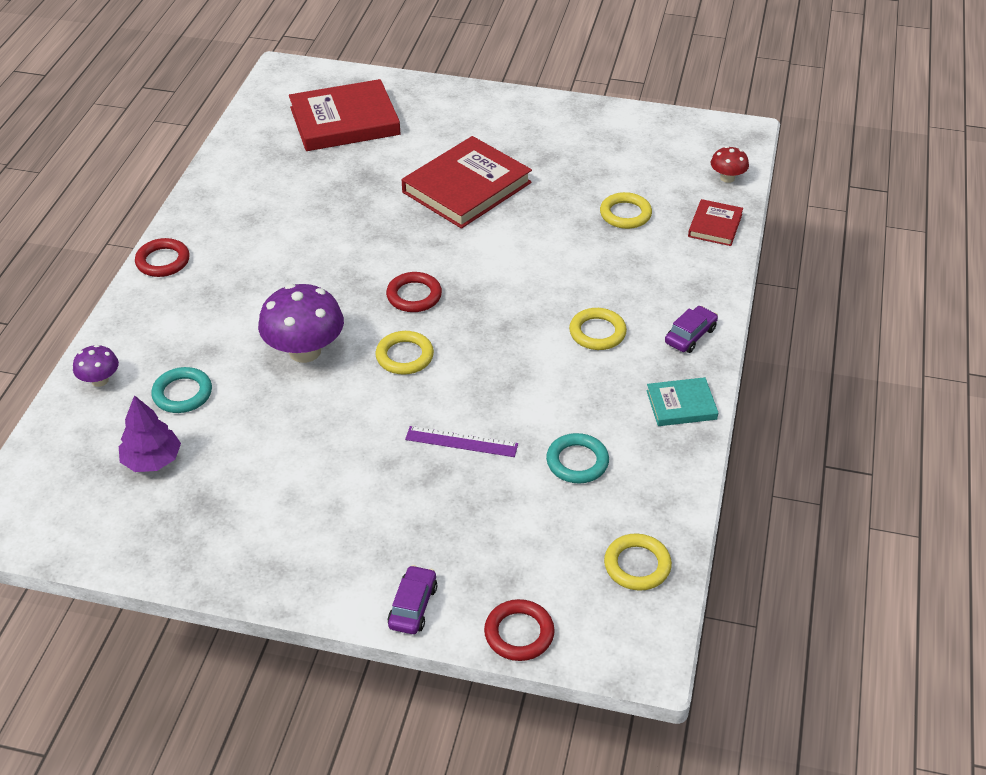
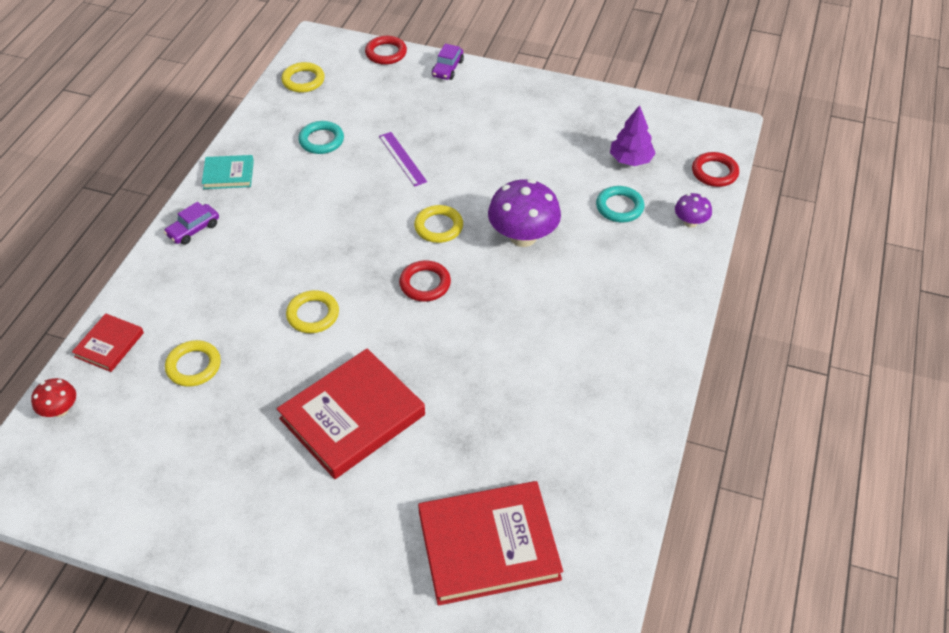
camera: 175 degrees left, 5 degrees up
red ring [135,238,190,277] -> red ring moved to [692,152,739,187]
purple ruler [405,426,518,457] -> purple ruler turned 45 degrees clockwise [379,132,427,186]
yellow ring [569,308,627,350] -> yellow ring moved to [286,290,339,333]

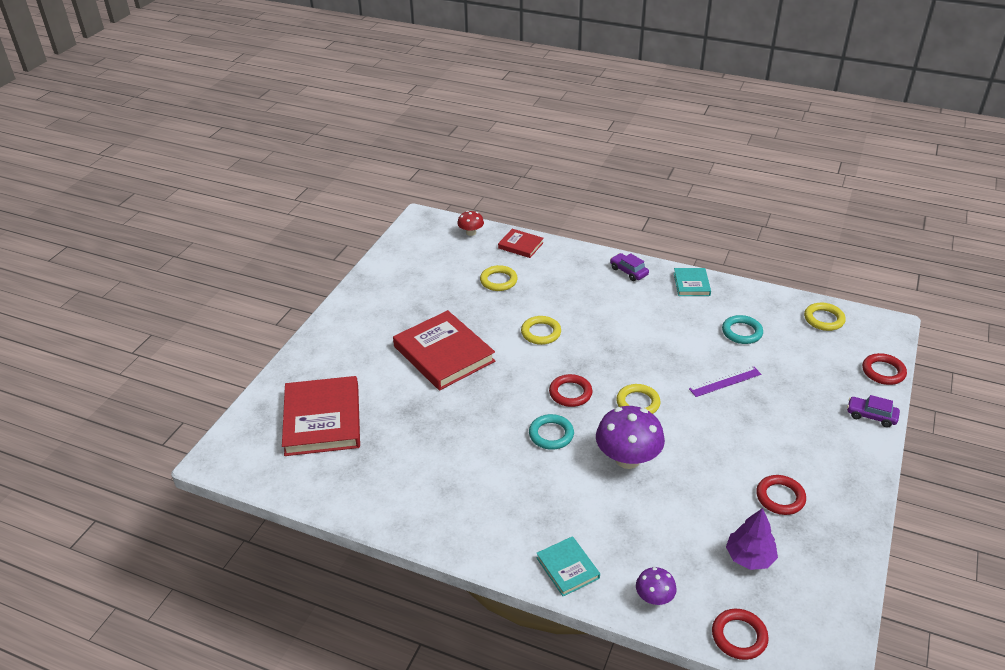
camera: 95 degrees right, 10 degrees down
turquoise ring [596,186,644,222] -> turquoise ring moved to [529,414,574,450]
none -> turquoise book [536,536,600,596]
none -> red ring [756,475,806,515]

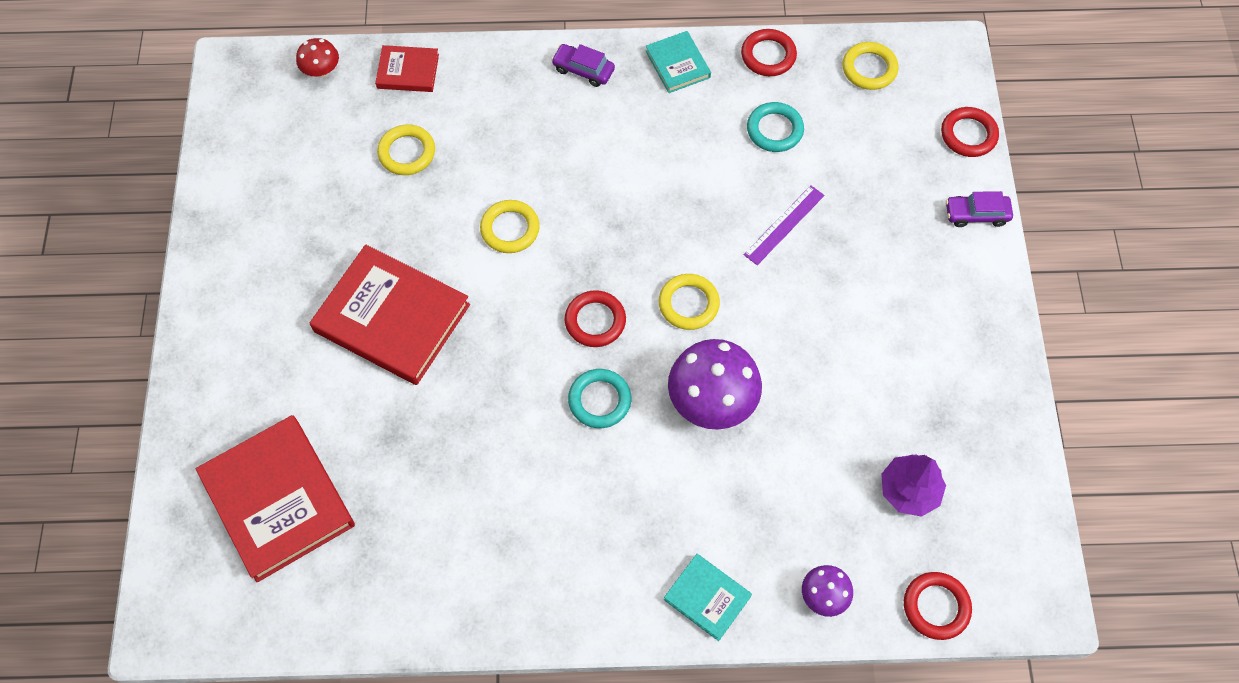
camera: 25 degrees left, 25 degrees up
red ring [756,475,806,515] -> red ring moved to [741,29,797,76]

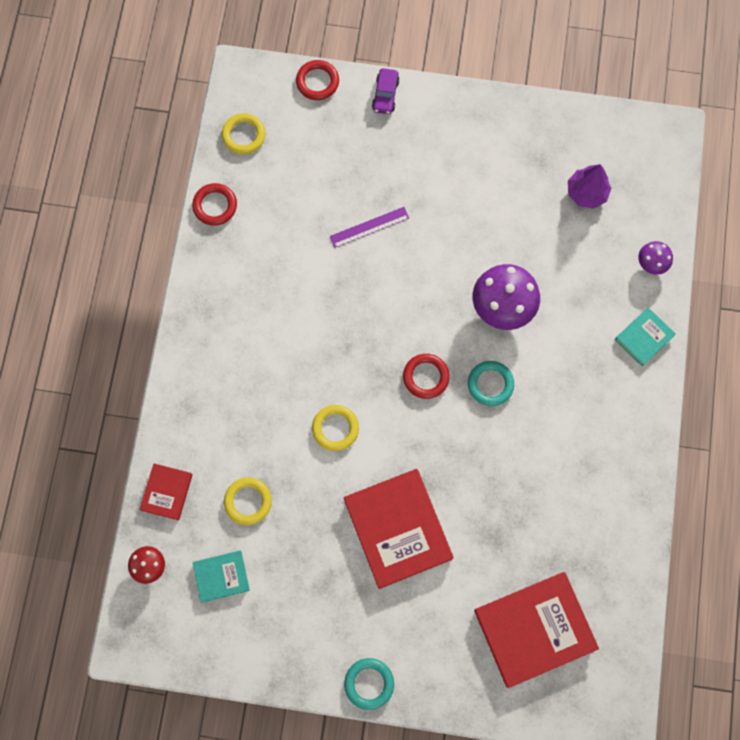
camera: 80 degrees left, 10 degrees up
red book [310,245,470,385] -> red book turned 60 degrees counterclockwise [344,469,453,589]
purple car [551,44,615,87] -> none
turquoise book [646,31,711,93] -> turquoise book moved to [193,551,250,603]
yellow ring [659,274,720,330] -> none
purple ruler [744,185,825,265] -> purple ruler turned 75 degrees counterclockwise [330,207,409,248]
turquoise ring [747,102,804,152] -> turquoise ring moved to [344,658,394,710]
red ring [904,572,972,640] -> none

